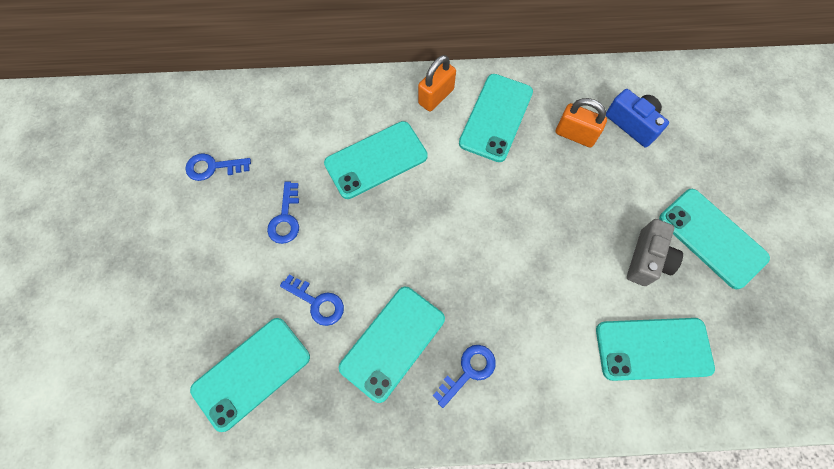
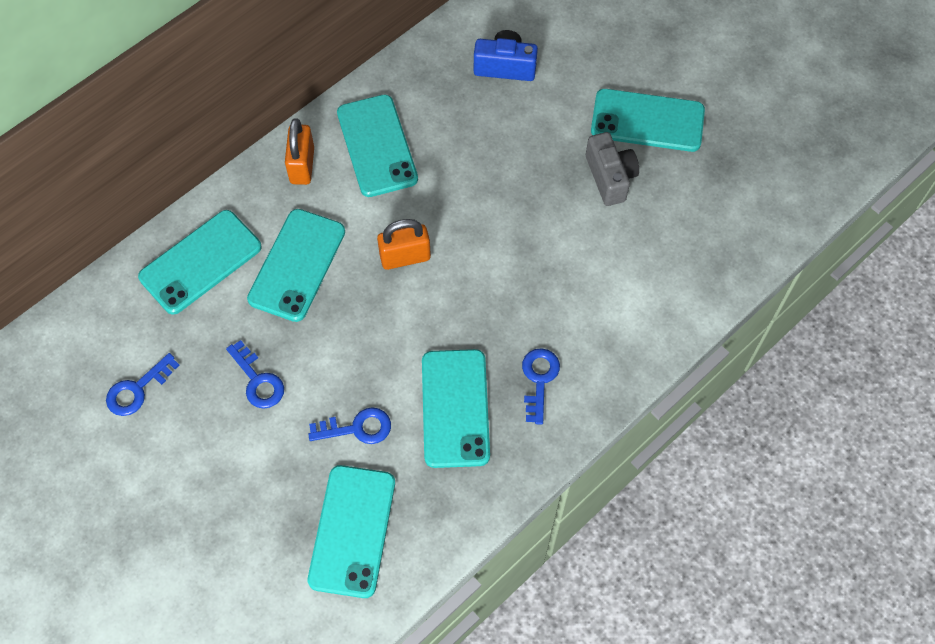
camera: 40 degrees left, 5 degrees down
orange padlock [556,98,607,147] -> orange padlock moved to [377,219,431,270]
turquoise phone [596,318,715,381] -> turquoise phone moved to [138,210,262,315]

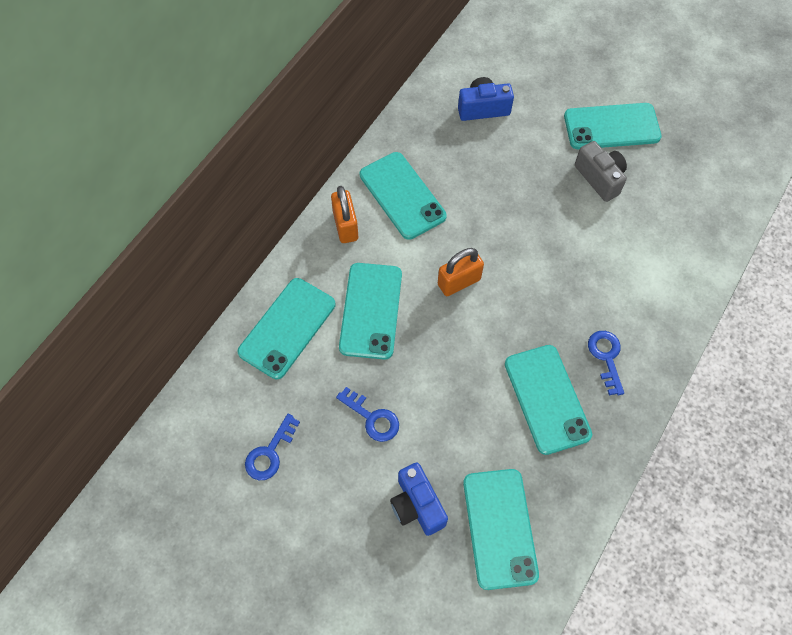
camera: 15 degrees left, 0 degrees up
blue key [308,407,391,444] -> none
none -> blue camera [390,463,448,536]

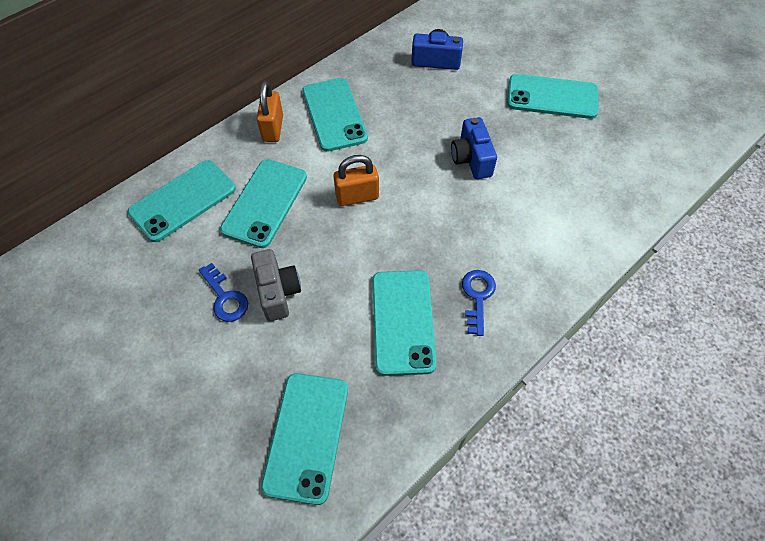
camera: 15 degrees right, 5 degrees down
blue key [245,414,300,480] -> none
blue camera [390,463,448,536] -> blue camera moved to [451,117,497,179]
grey camera [575,141,627,202] -> grey camera moved to [251,249,301,321]

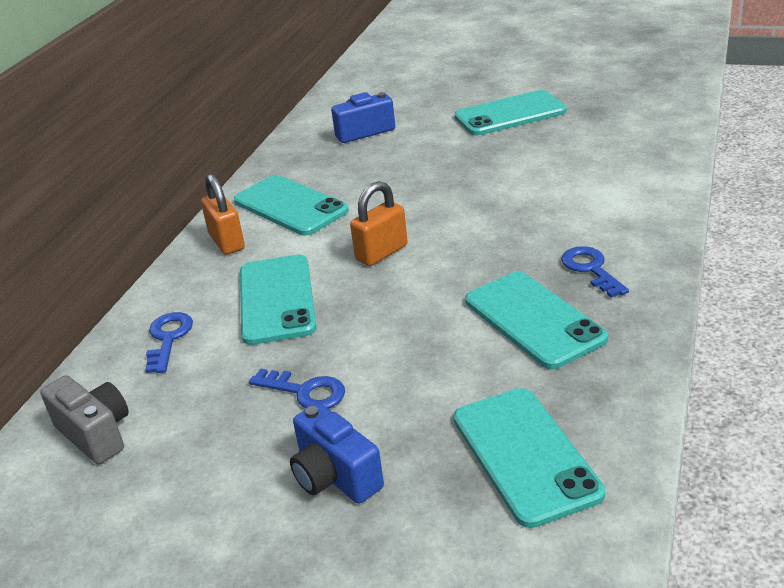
camera: 25 degrees left, 25 degrees down
turquoise phone [128,160,236,242] -> blue key [145,312,193,373]
grey camera [251,249,301,321] -> grey camera moved to [40,375,129,464]
blue camera [451,117,497,179] -> blue camera moved to [290,403,384,504]

